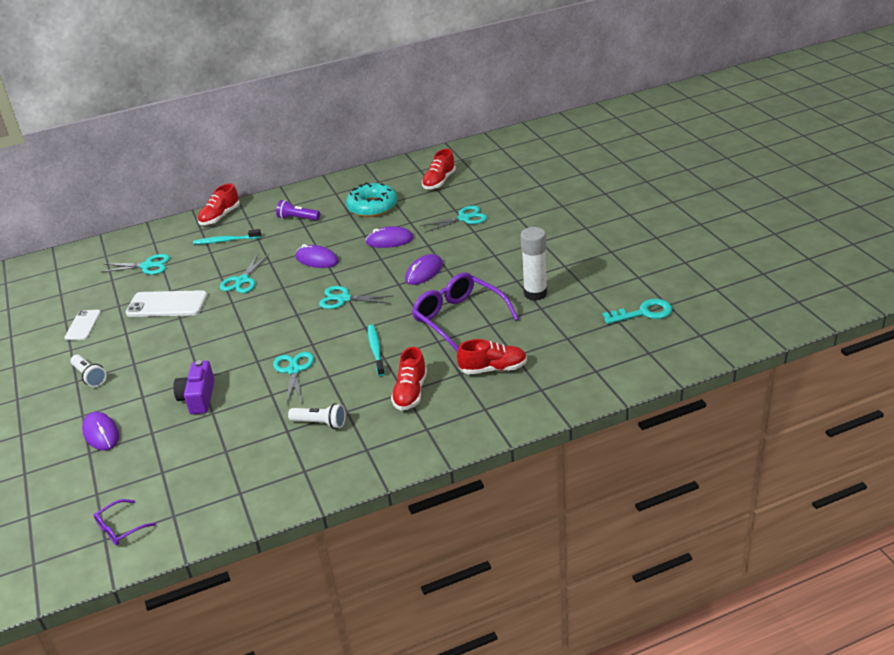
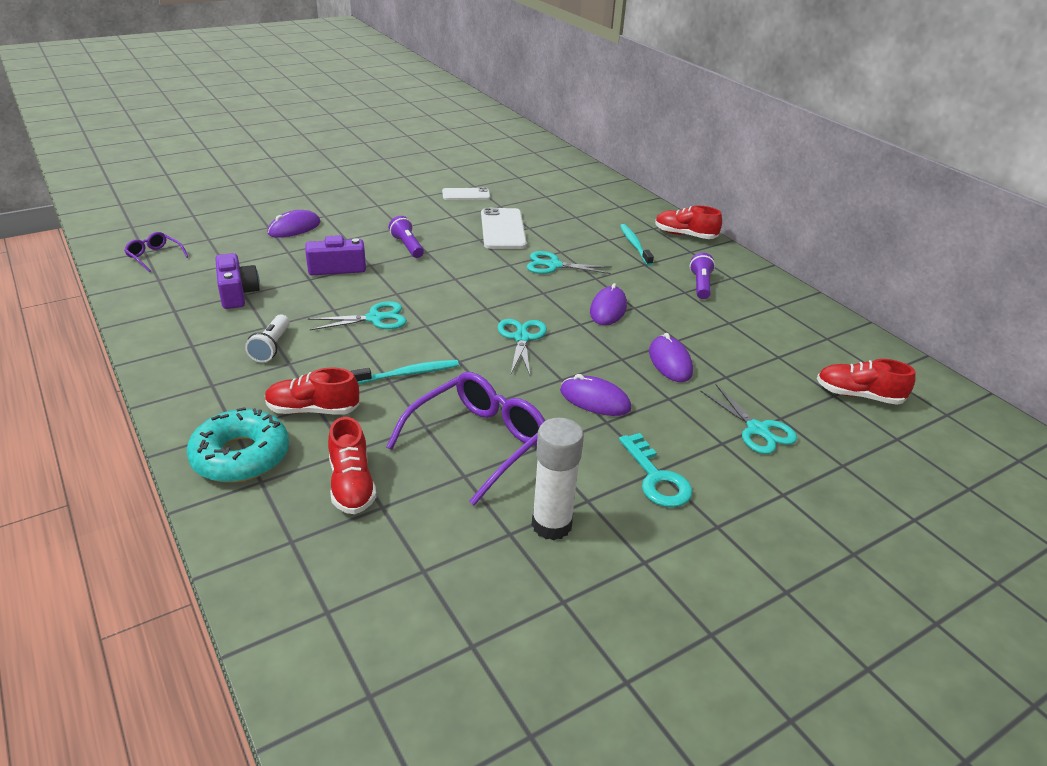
camera: 75 degrees right, 0 degrees up
white flashlight [70,355,107,387] -> none
turquoise scissors [101,254,170,275] -> none
turquoise donut [346,182,397,217] -> turquoise donut moved to [187,407,289,482]
turquoise key [603,299,672,324] -> turquoise key moved to [619,433,693,507]
none -> purple camera [215,253,260,309]
none -> purple flashlight [389,216,424,258]

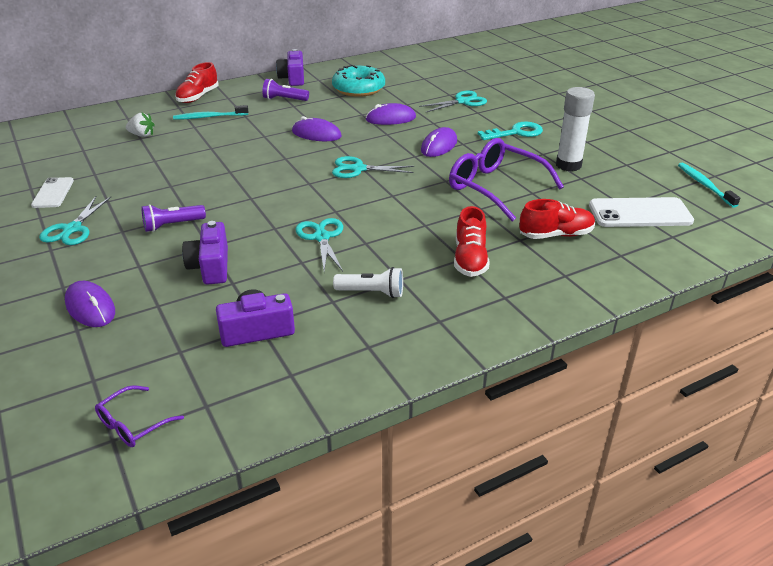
camera: 85 degrees left, 0 degrees up
turquoise donut [187,407,289,482] -> turquoise donut moved to [332,65,385,97]
turquoise toothbrush [351,360,459,384] -> turquoise toothbrush moved to [678,163,740,208]
white phone [481,207,527,249] -> white phone moved to [589,197,694,227]
turquoise scissors [527,251,612,274] -> turquoise scissors moved to [39,196,111,245]
red shoe [817,359,916,405] -> none
none -> white strawberry [126,112,155,137]
none -> purple camera [276,49,304,86]

